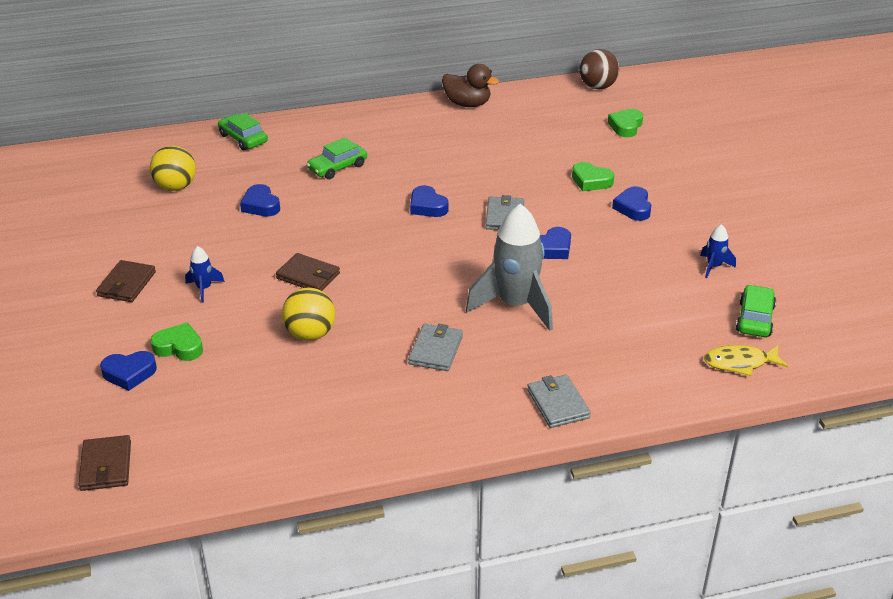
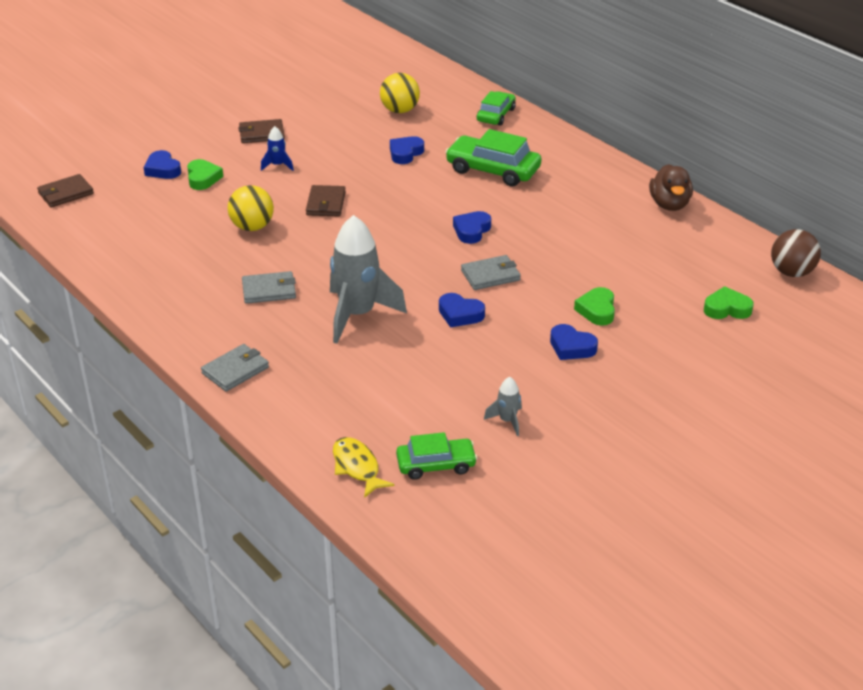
camera: 65 degrees right, 0 degrees up
green car [307,137,367,179] -> green car [445,129,542,187], size x1.57
blue heart [612,186,651,221] -> blue heart turned 120 degrees counterclockwise [550,324,598,360]
blue rocket [700,224,736,278] -> grey rocket [484,377,522,436]

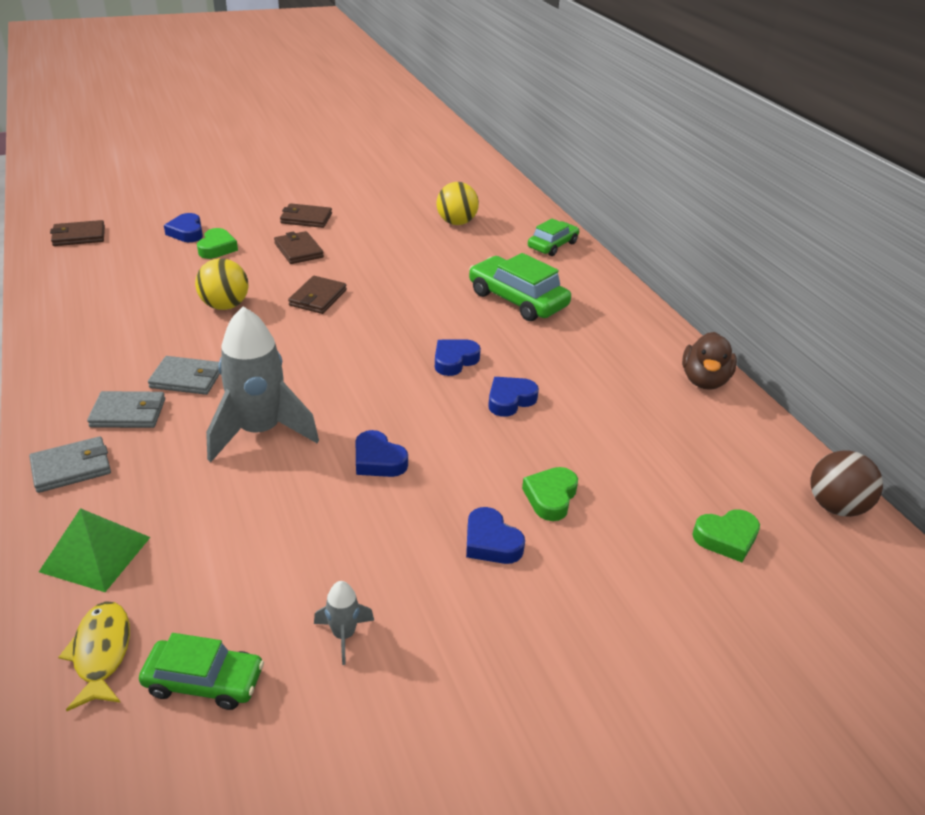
camera: 15 degrees right, 0 degrees up
blue rocket [261,126,294,171] -> brown wallet [274,231,324,264]
blue heart [390,136,424,164] -> blue heart moved to [488,377,539,417]
grey wallet [461,255,521,290] -> grey wallet moved to [87,391,165,428]
green heart [704,286,754,319] -> green heart turned 150 degrees clockwise [693,510,760,562]
none -> green pyramid [39,508,150,592]

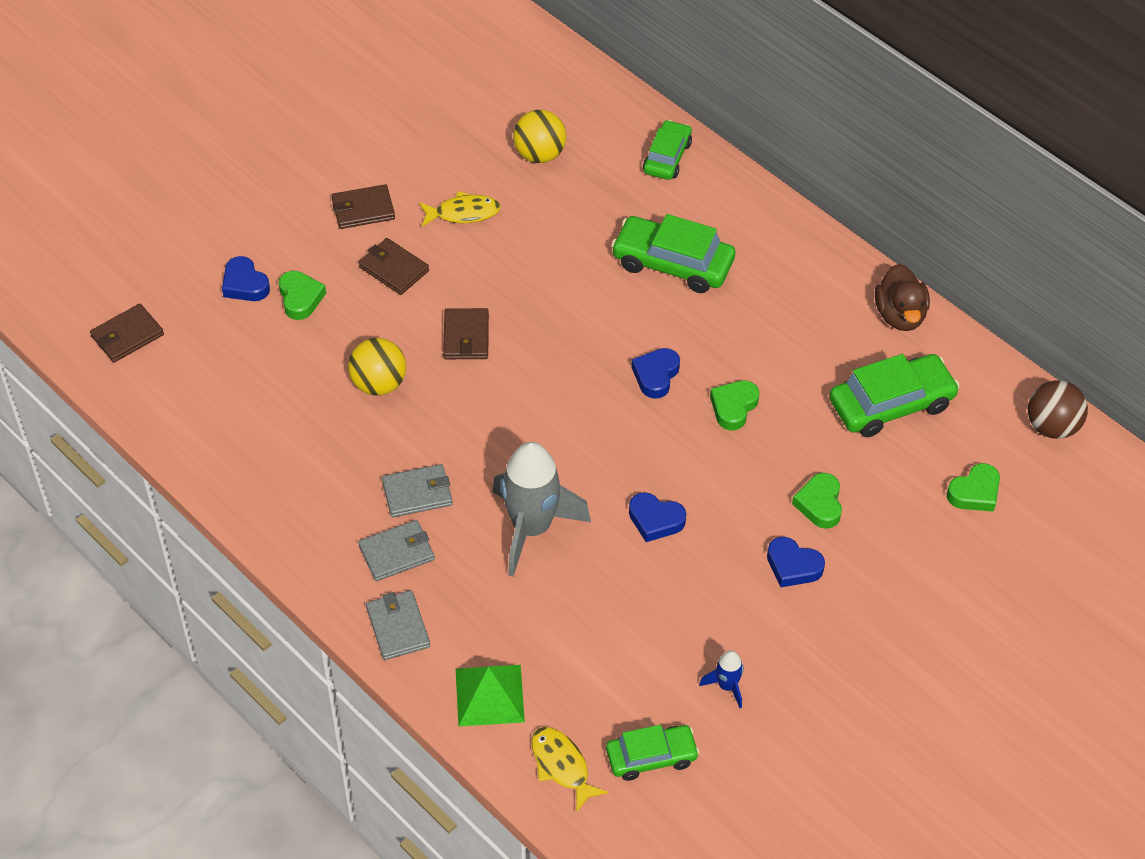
camera: 20 degrees left, 15 degrees up
grey wallet [29,436,111,493] -> grey wallet turned 60 degrees counterclockwise [366,590,430,660]
grey rocket [314,581,374,665] -> blue rocket [699,651,744,708]
blue heart [488,377,539,417] -> green heart [710,380,760,430]
none -> yellow fish [419,191,501,227]
none -> green car [829,354,960,437]

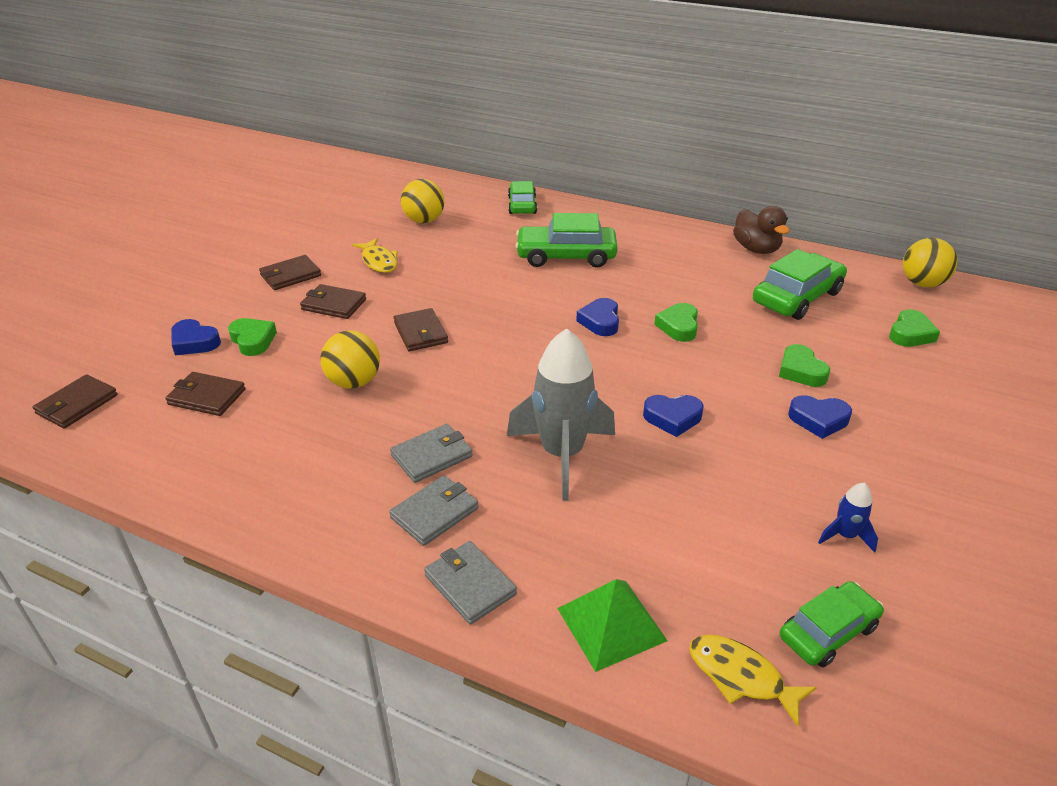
camera: 20 degrees left, 15 degrees down
yellow fish [419,191,501,227] -> yellow fish turned 90 degrees clockwise [352,238,398,273]
brown ball [1028,380,1088,439] -> yellow ball [903,238,957,287]
none -> brown wallet [165,372,246,416]

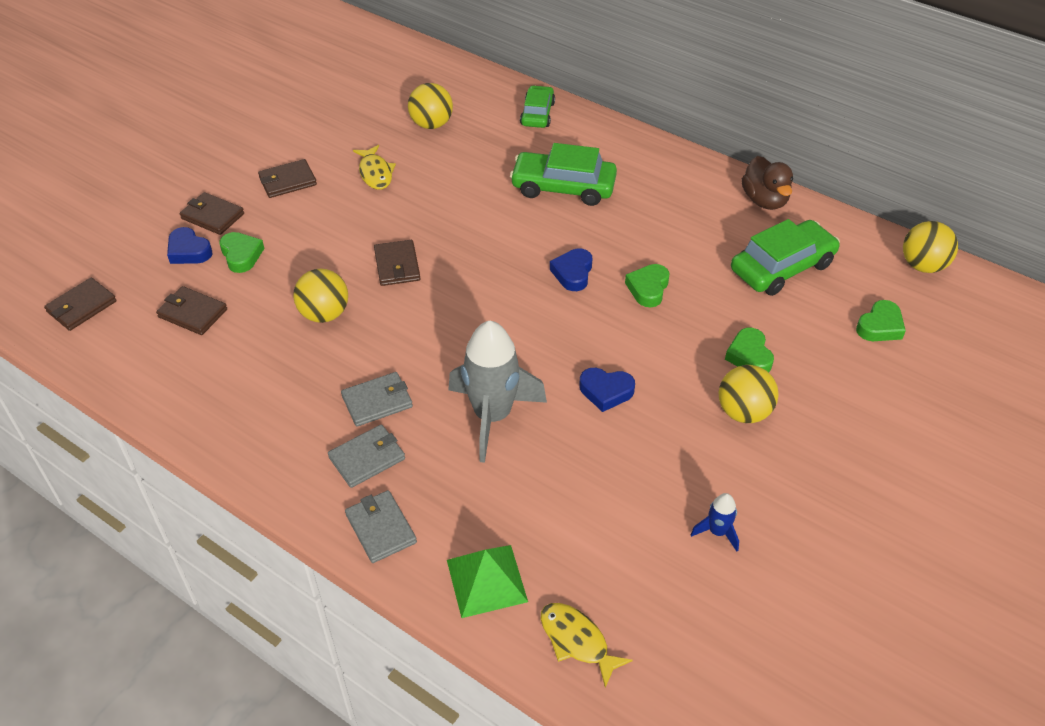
camera: 10 degrees right, 10 degrees up
brown wallet [300,284,366,319] -> brown wallet moved to [180,192,244,235]
green car [780,581,884,668] -> none
blue heart [788,395,852,439] -> yellow ball [719,365,779,423]

